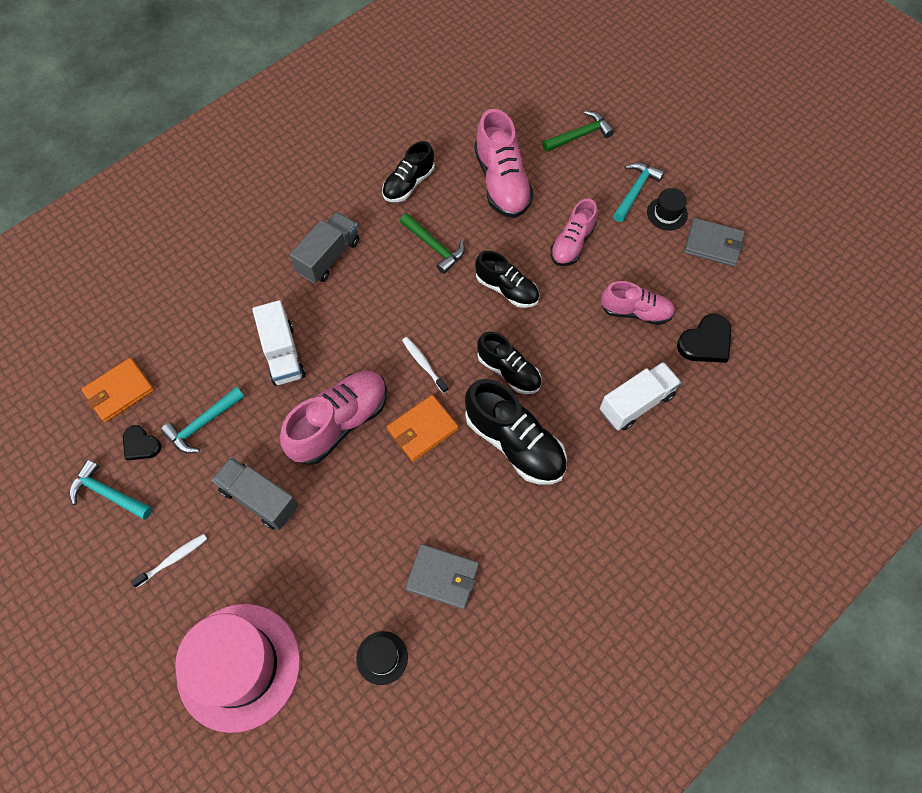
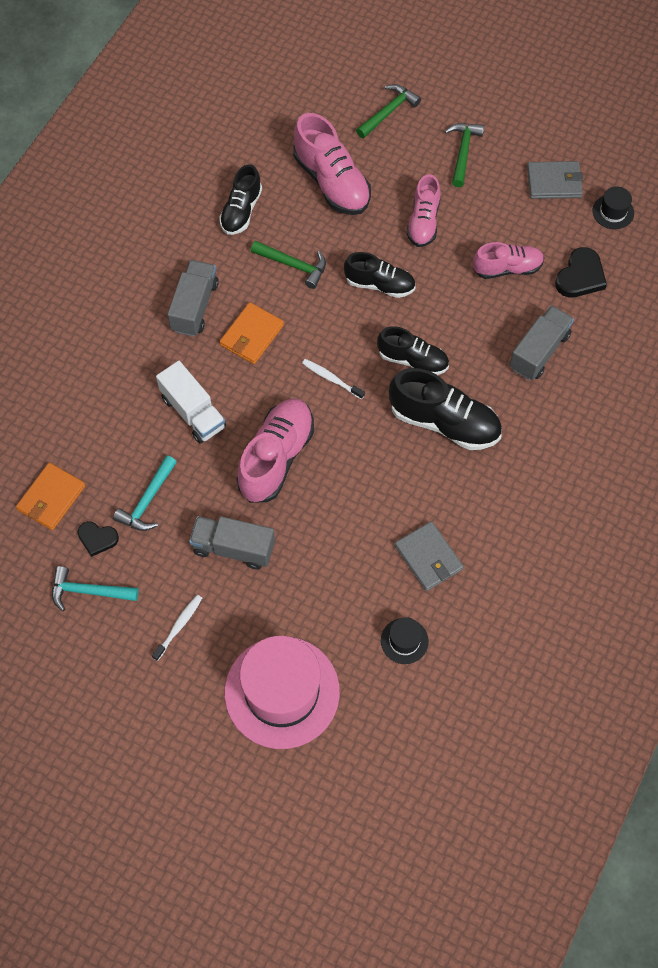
camera: 20 degrees left, 0 degrees up
orange wallet [387,395,459,461] -> orange wallet moved to [220,302,284,364]
grey wallet [405,544,479,610] -> grey wallet turned 60 degrees clockwise [394,521,464,591]
white truck [600,362,681,431] -> grey truck [509,305,574,380]
turquoise hammer [613,162,665,222] -> green hammer [445,123,484,187]
black hat [647,188,688,230] -> black hat moved to [592,186,634,229]

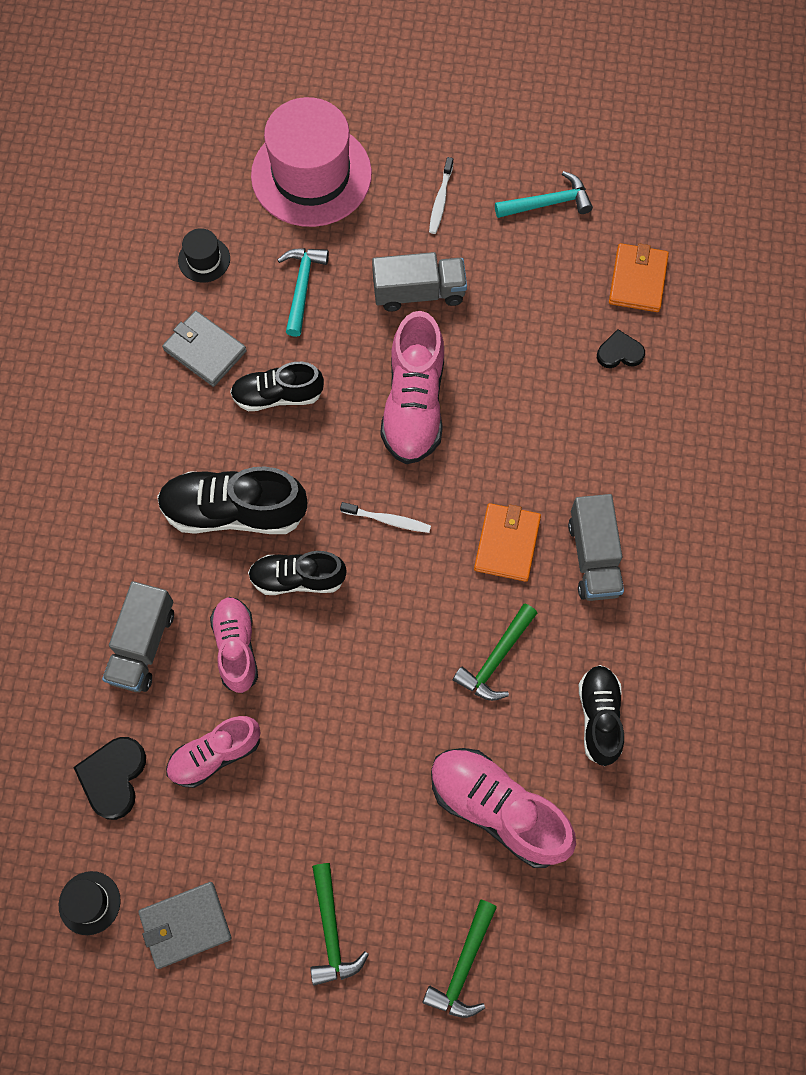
camera: 160 degrees right, 5 degrees up
black heart [77,522,119,557] -> black heart moved to [597,329,645,368]
turquoise hammer [113,455,177,531] -> turquoise hammer moved to [278,248,329,337]
white truck [156,361,226,443] -> none
green hammer [251,241,326,289] -> green hammer turned 60 degrees counterclockwise [453,604,537,701]
black shoe [344,252,415,298] -> black shoe moved to [230,362,324,411]
pink shoe [406,174,440,247] -> pink shoe moved to [210,597,258,693]

